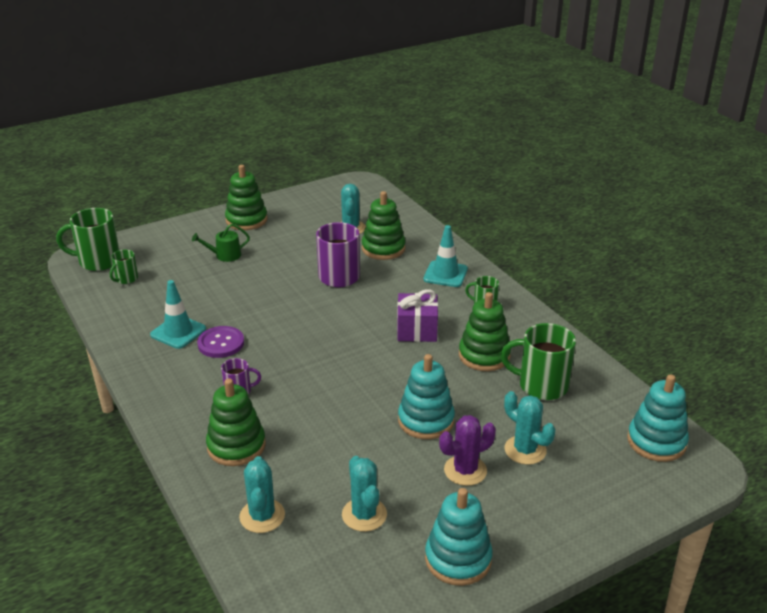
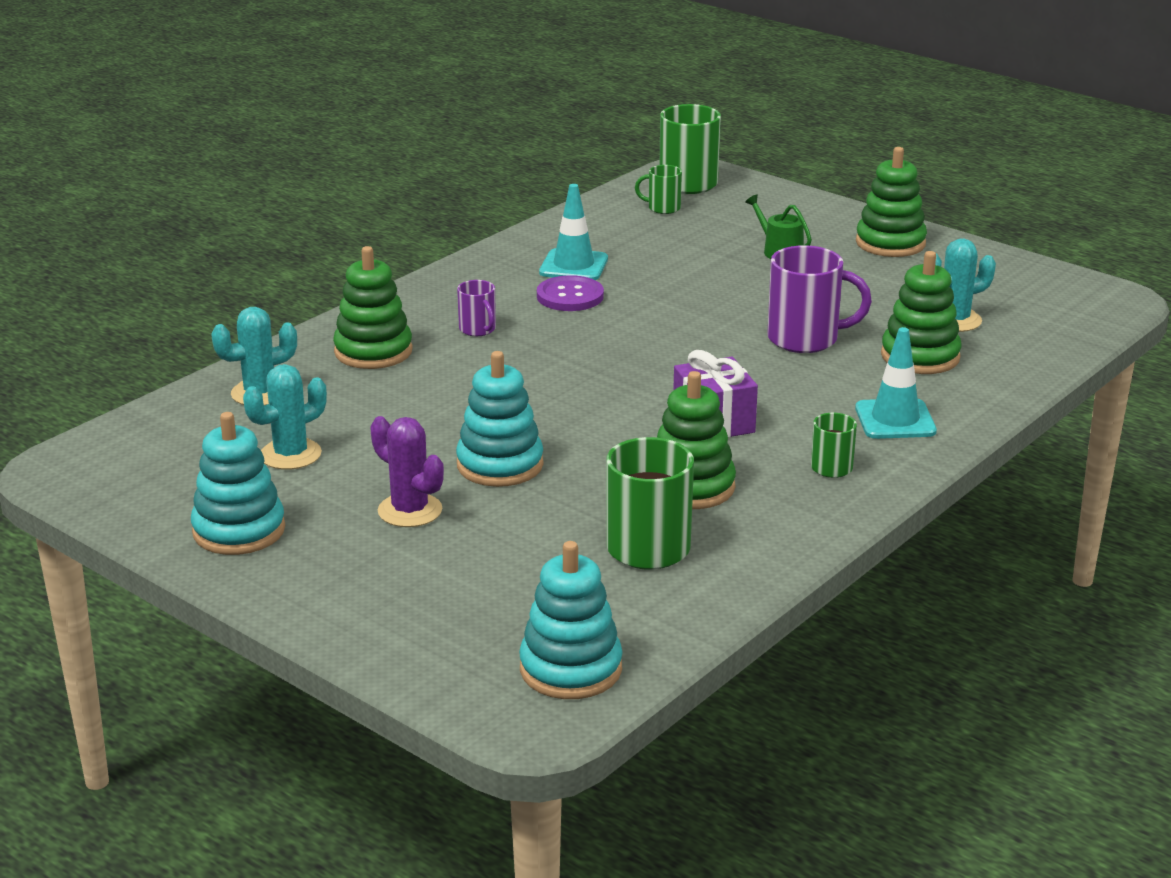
camera: 70 degrees right, 5 degrees down
turquoise cactus [504,391,555,465] -> none

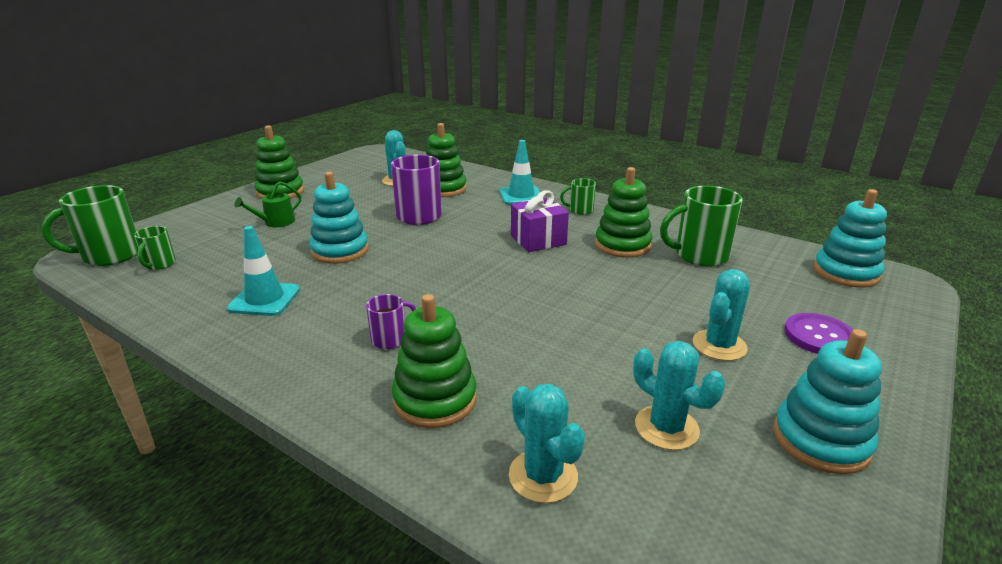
camera: 95 degrees left, 0 degrees up
purple cactus [370,416,444,527] -> turquoise cactus [693,269,750,361]
turquoise stacking toy [456,351,544,487] -> turquoise stacking toy moved to [309,172,369,264]
purple button [537,275,604,311] -> purple button moved to [784,313,853,354]

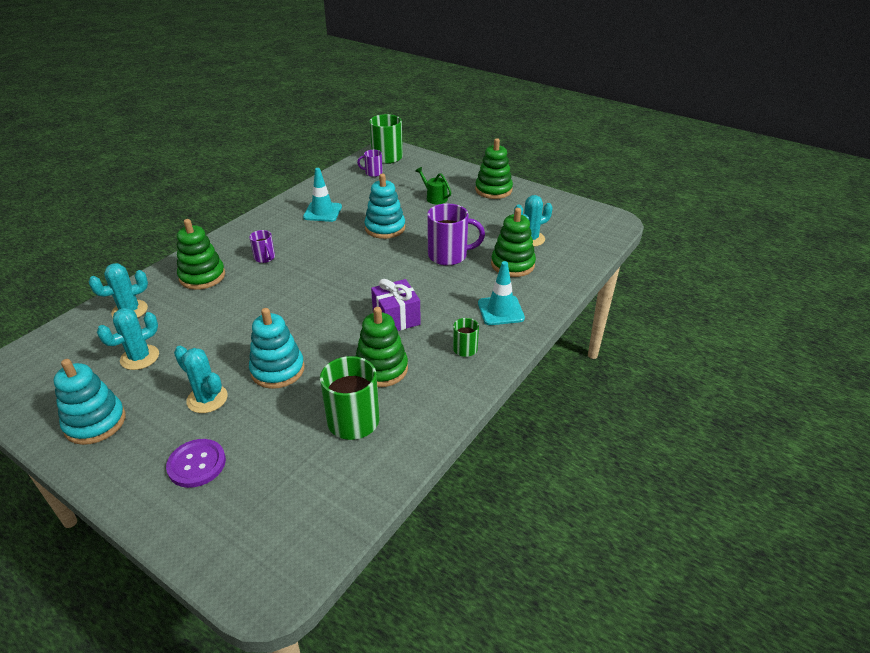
camera: 90 degrees right, 10 degrees up
green mug [134,226,176,270] -> purple mug [357,150,383,177]
turquoise stacking toy [814,189,887,288] -> turquoise stacking toy moved to [249,308,305,389]

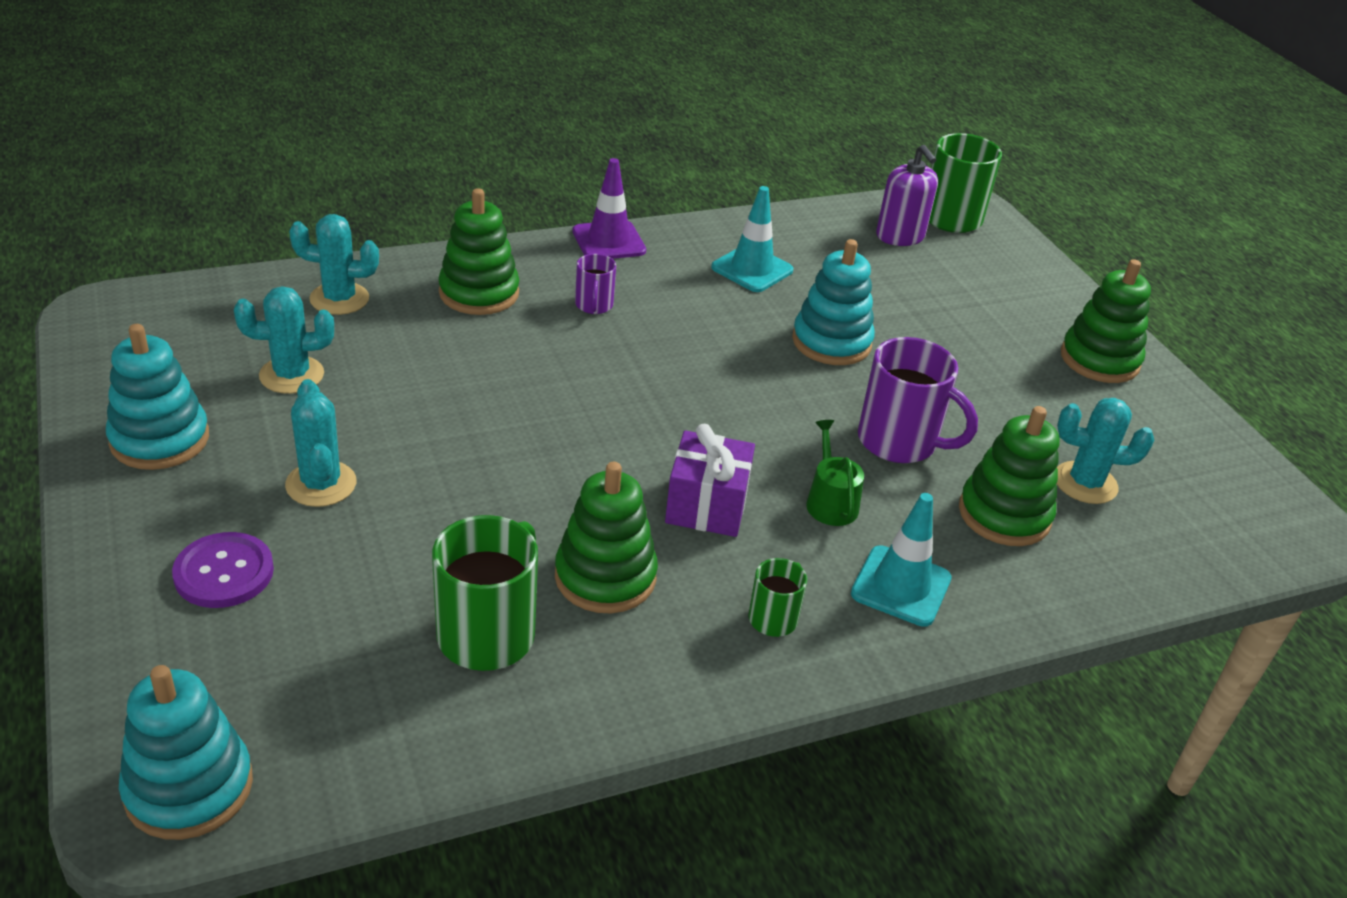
camera: 30 degrees right, 0 degrees up
turquoise stacking toy [249,308,305,389] -> turquoise stacking toy moved to [119,665,253,840]
purple mug [357,150,383,177] -> purple soap dispenser [876,145,938,246]
green watering can [416,167,451,204] -> green watering can moved to [806,420,864,526]
none -> purple traffic cone [572,158,646,259]

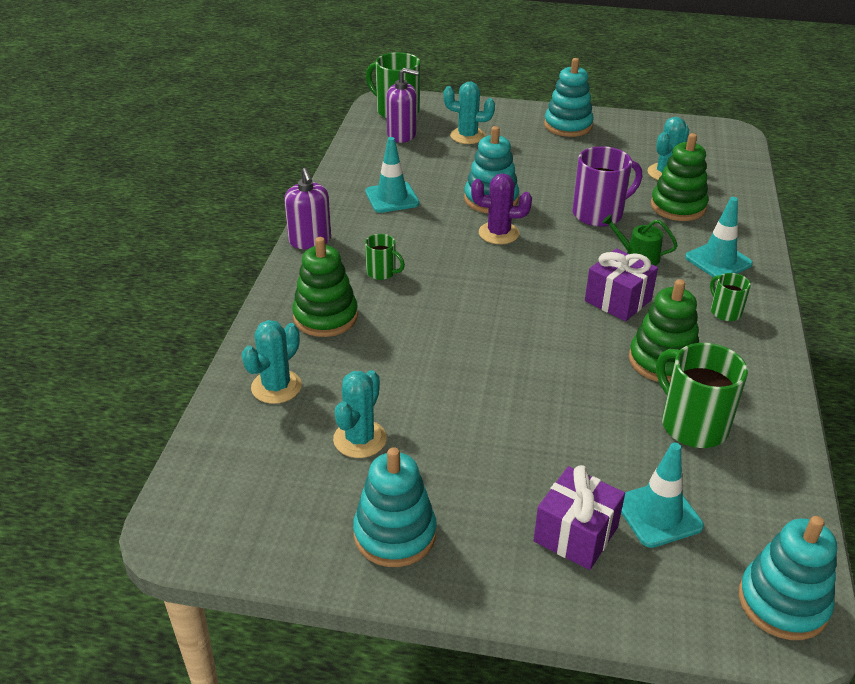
camera: 55 degrees left, 0 degrees up
purple button [172,532,274,608] -> purple gift [533,465,625,570]
turquoise cactus [285,379,356,507] -> turquoise cactus moved to [443,82,495,144]
purple traffic cone [572,158,646,259] -> purple soap dispenser [284,168,331,249]
purple mug [575,254,616,314] -> green mug [365,234,405,280]
green stacking toy [1061,259,1151,383] -> turquoise stacking toy [544,58,594,137]
none -> purple cactus [471,173,532,244]
none -> turquoise traffic cone [621,443,704,548]

